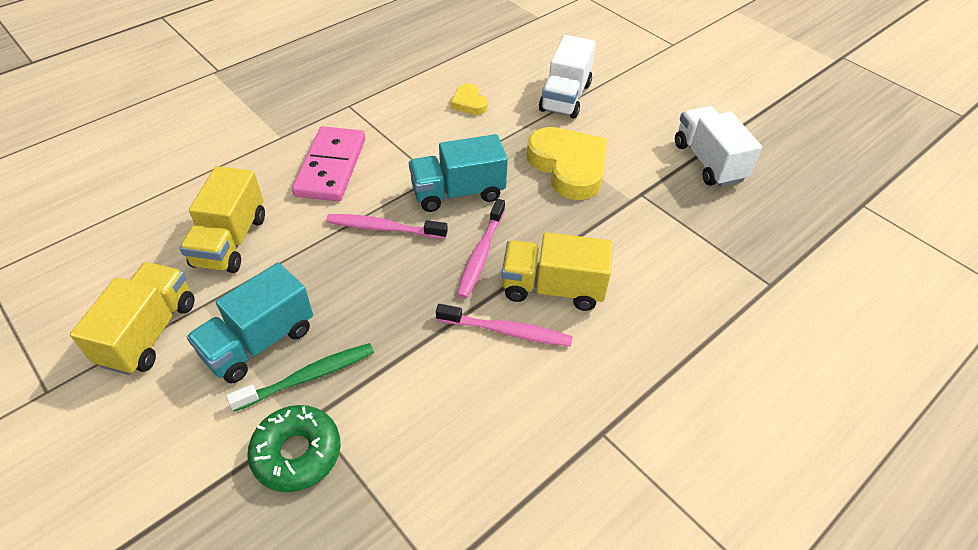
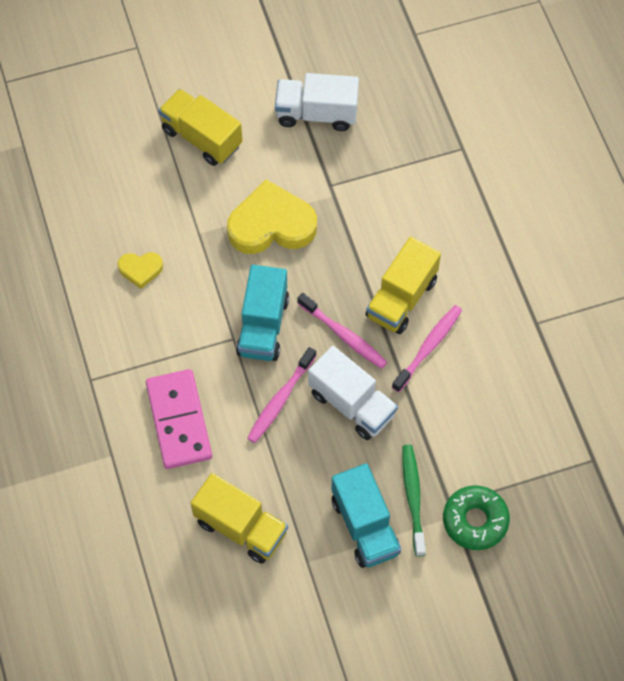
camera: 65 degrees left, 15 degrees up
yellow truck [70,262,194,375] -> yellow truck moved to [159,89,243,166]
pink domino [292,126,365,201] -> pink domino turned 45 degrees clockwise [146,369,212,469]
white truck [539,35,596,119] -> white truck moved to [308,346,398,440]

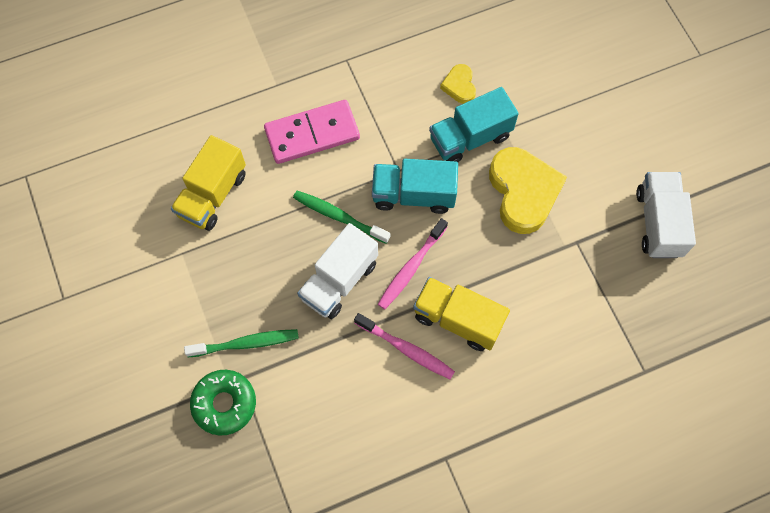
camera: 85 degrees right, 5 degrees up
yellow truck [159,89,243,166] -> none
pink toothbrush [247,347,316,443] -> green toothbrush [293,190,390,244]
turquoise truck [331,463,401,568] -> turquoise truck moved to [429,87,519,162]

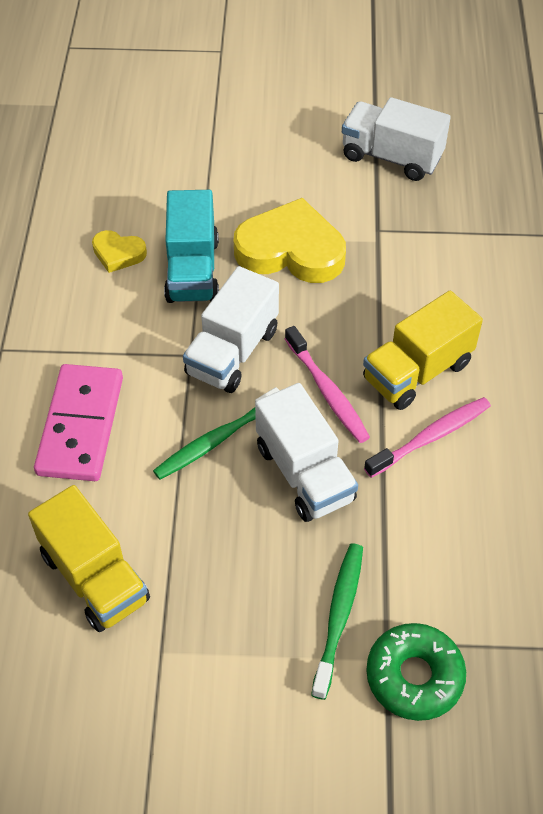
camera: 65 degrees left, 15 degrees down
turquoise truck [372,159,458,214] -> white truck [183,266,279,393]

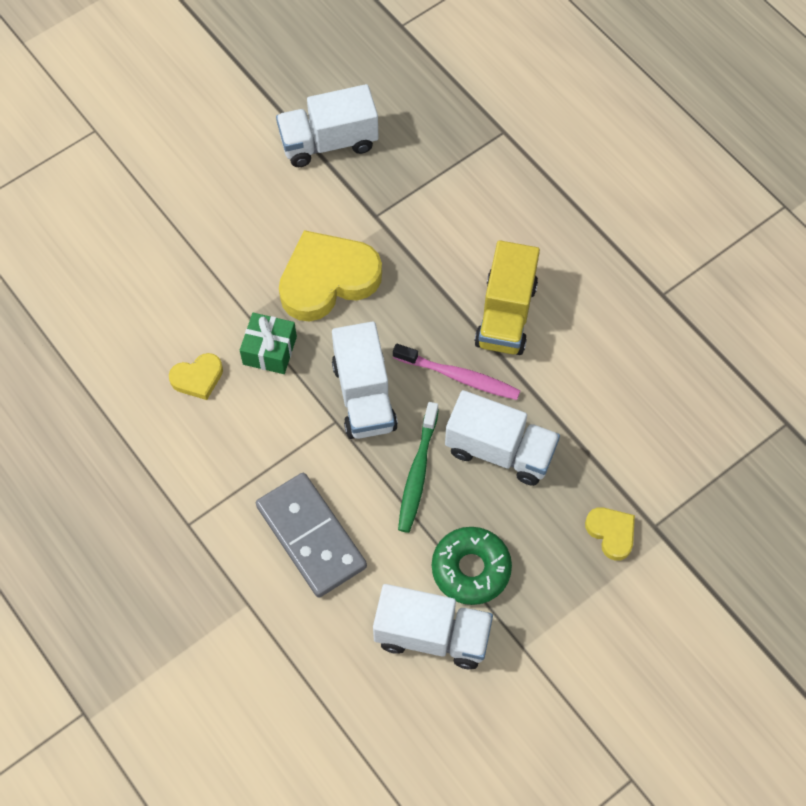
camera: 40 degrees left, 10 degrees up
yellow truck [28,485,150,632] -> white truck [373,584,493,669]
pink domino [34,364,123,481] -> grey domino [256,473,367,598]
turquoise truck [164,190,219,303] -> green gift [240,313,297,374]
green toothbrush [311,543,363,700] -> yellow heart [585,507,635,561]
pink toothbrush [364,397,491,478] -> none
green donut [366,623,466,721] -> green donut moved to [432,527,512,605]

